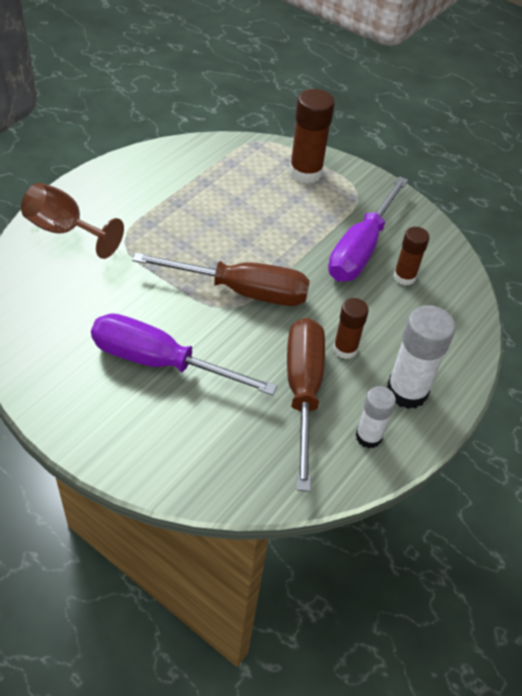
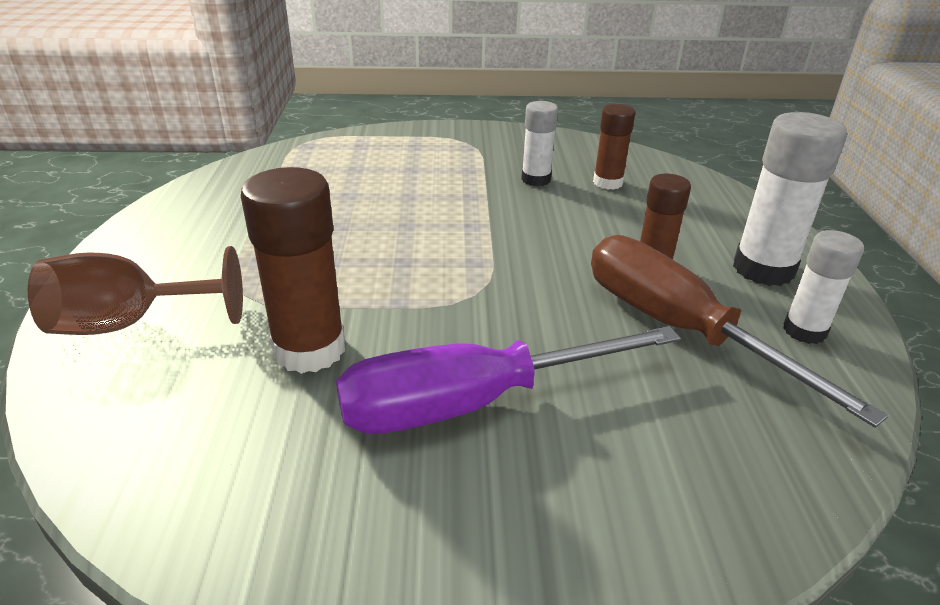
camera: 35 degrees left, 15 degrees down
brown screwdriver [132,253,310,306] -> none
brown glue stick [289,89,335,184] -> brown glue stick moved to [241,167,345,374]
purple screwdriver [328,176,408,281] -> white glue stick [521,101,558,186]

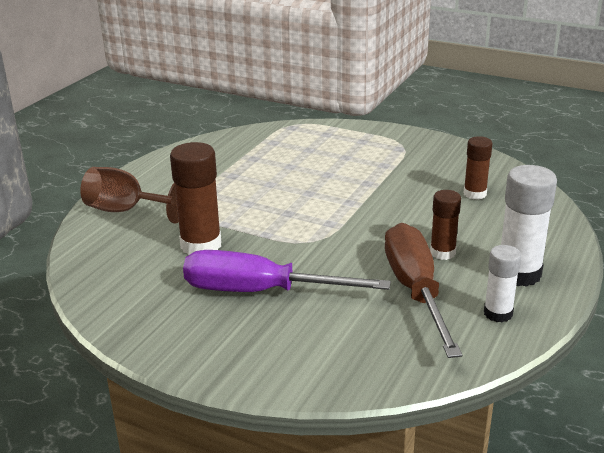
camera: 30 degrees right, 5 degrees down
white glue stick [521,101,558,186] -> none

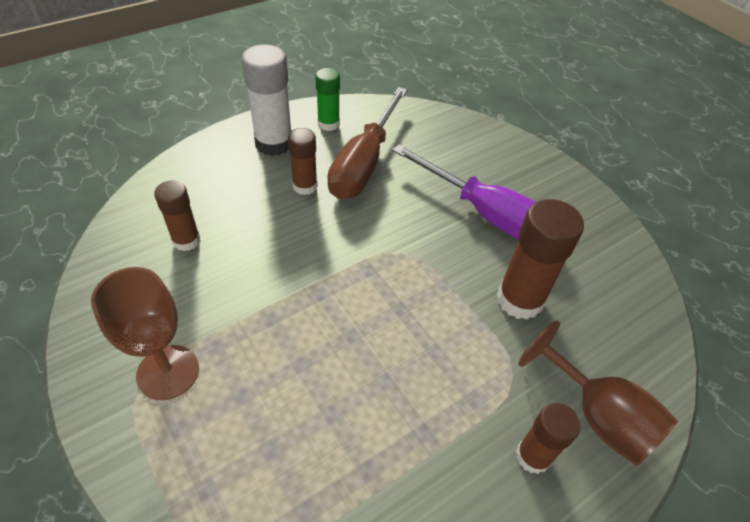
camera: 155 degrees left, 20 degrees up
white glue stick [484,245,521,322] -> green glue stick [315,68,340,131]
none -> brown goblet [91,267,199,400]
none -> brown glue stick [516,403,580,474]

